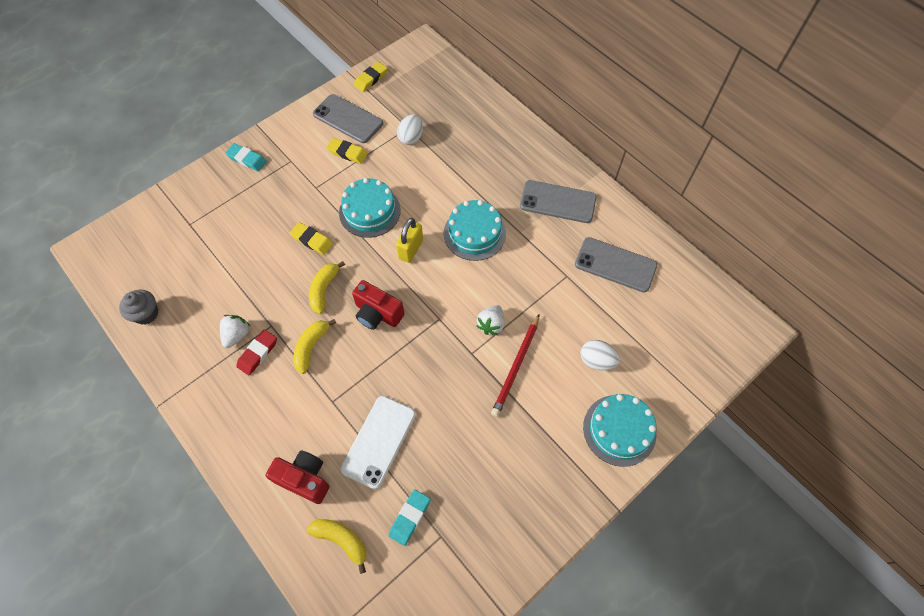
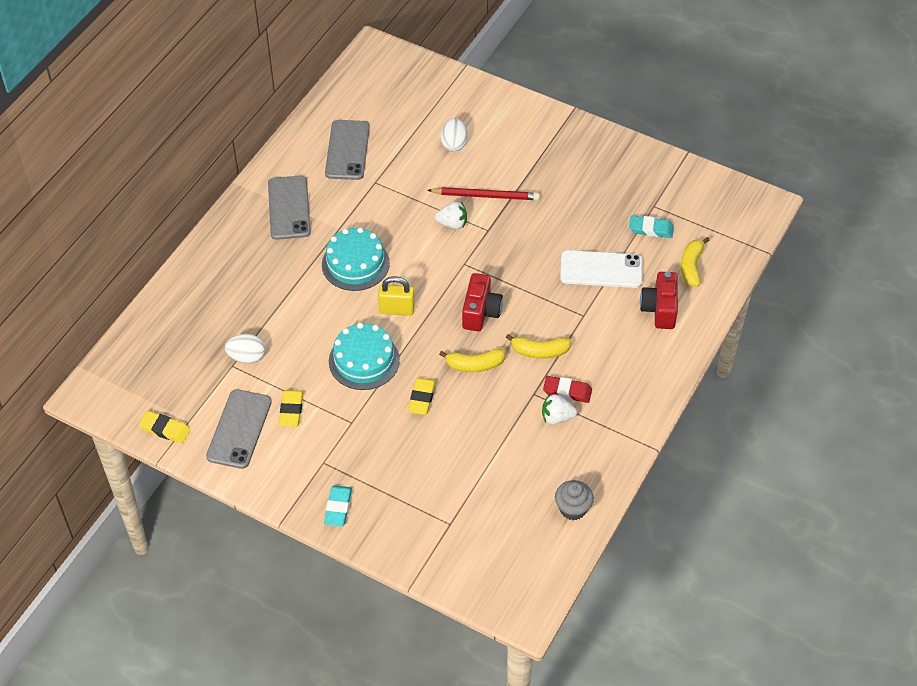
camera: 110 degrees left, 10 degrees down
turquoise cake [583,394,656,467] -> none

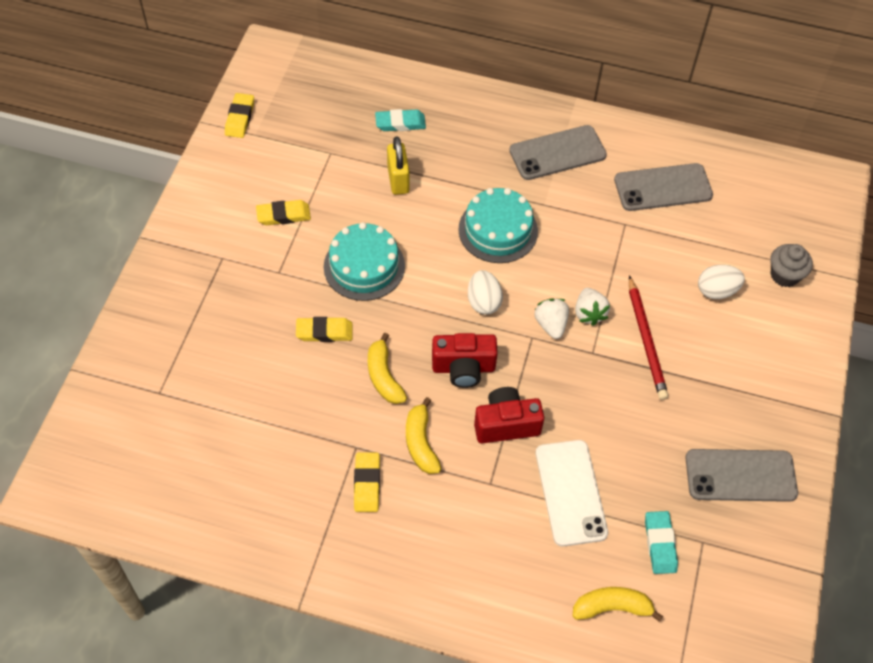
camera: 75 degrees right, 5 degrees up
grey phone [206,389,272,469] -> grey phone moved to [686,449,798,502]
white egg [225,334,265,364] -> white egg moved to [468,270,503,315]
turquoise eraser [324,485,352,526] -> turquoise eraser moved to [375,109,426,131]
yellow padlock [378,276,415,316] -> yellow padlock moved to [387,136,409,195]
white strawberry [542,394,577,425] -> white strawberry moved to [534,299,569,339]
red eraser [543,376,592,403] -> yellow eraser [354,452,380,512]
grey cupcake [555,480,594,520] -> grey cupcake moved to [770,244,813,287]
red camera [640,272,678,329] -> red camera moved to [474,387,544,443]

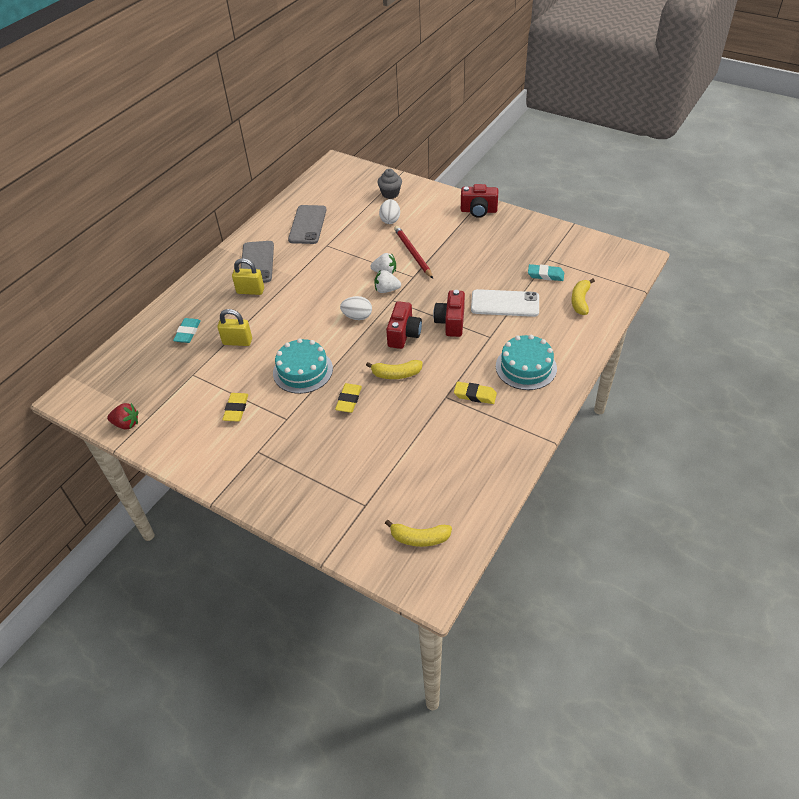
camera: 70 degrees left, 10 degrees down
yellow eraser [225,93,254,138] -> red strawberry [107,403,138,430]
yellow banana [406,397,441,474] -> yellow banana moved to [385,520,452,547]
turquoise cake [458,188,538,263] -> turquoise cake moved to [496,335,557,390]
red pencil [629,275,668,400] -> red pencil turned 120 degrees counterclockwise [394,226,433,279]
grey phone [686,449,798,502] -> none
none -> yellow padlock [232,258,264,295]
none -> red camera [461,184,498,218]

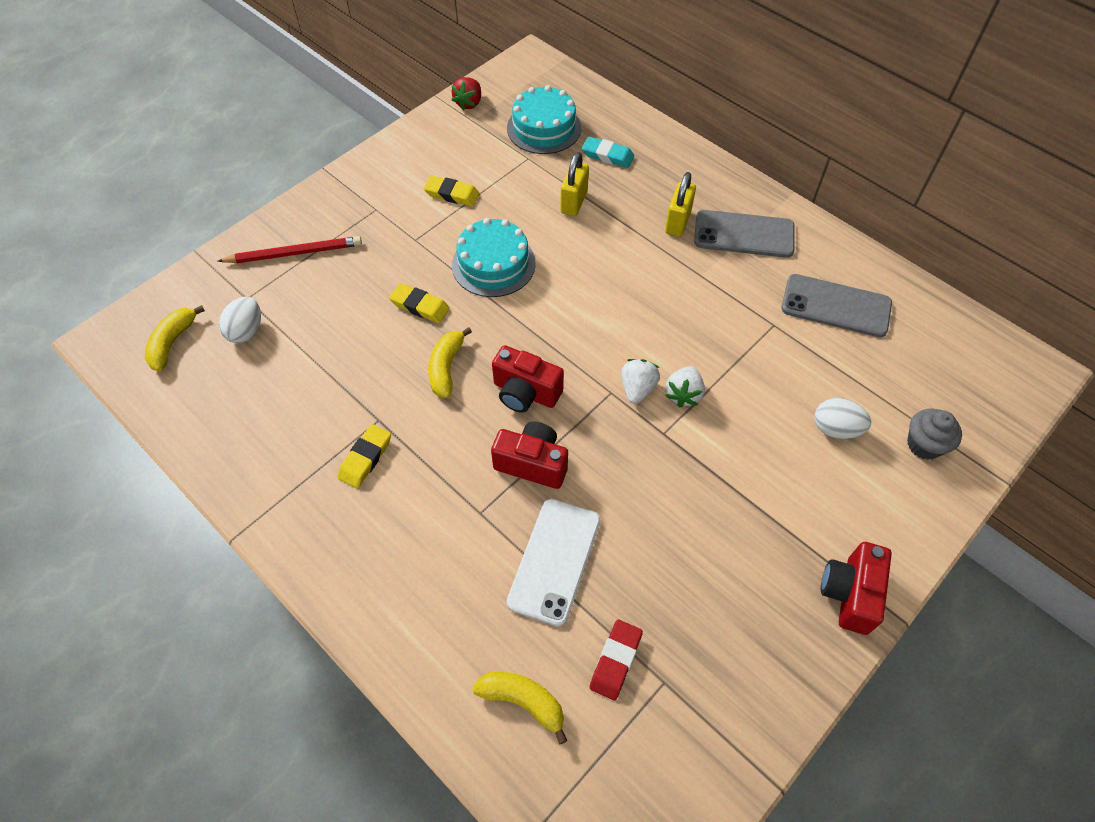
camera: 100 degrees right, 10 degrees up
white egg [340,296,372,320] -> white egg moved to [218,297,261,343]
red pencil [394,226,433,279] -> red pencil moved to [218,236,362,263]
turquoise cake [496,335,557,390] -> turquoise cake moved to [507,85,581,154]
turquoise eraser [528,264,564,281] -> red eraser [590,620,643,700]

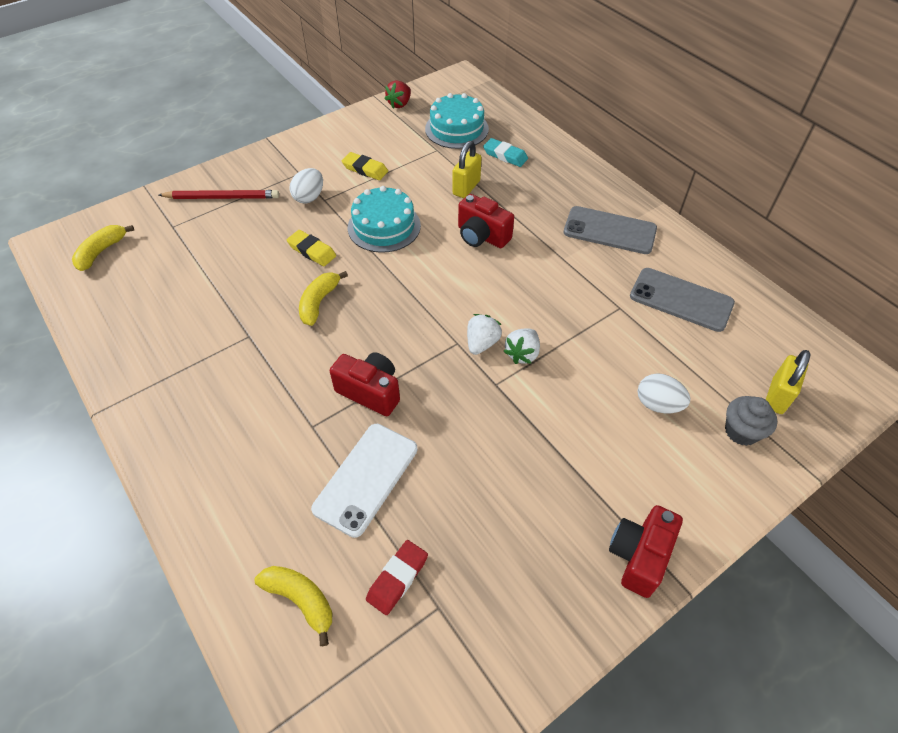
camera: 10 degrees right, 5 degrees down
white egg [218,297,261,343] -> white egg moved to [290,168,323,203]
yellow eraser [338,424,391,488] -> none
red camera [492,345,564,413] -> red camera moved to [458,194,514,248]
yellow padlock [665,172,696,237] -> yellow padlock moved to [766,350,811,414]

